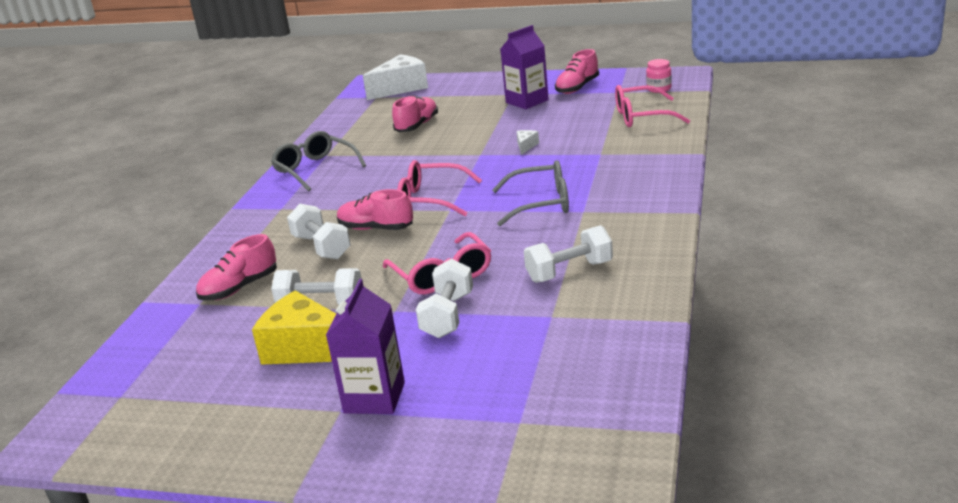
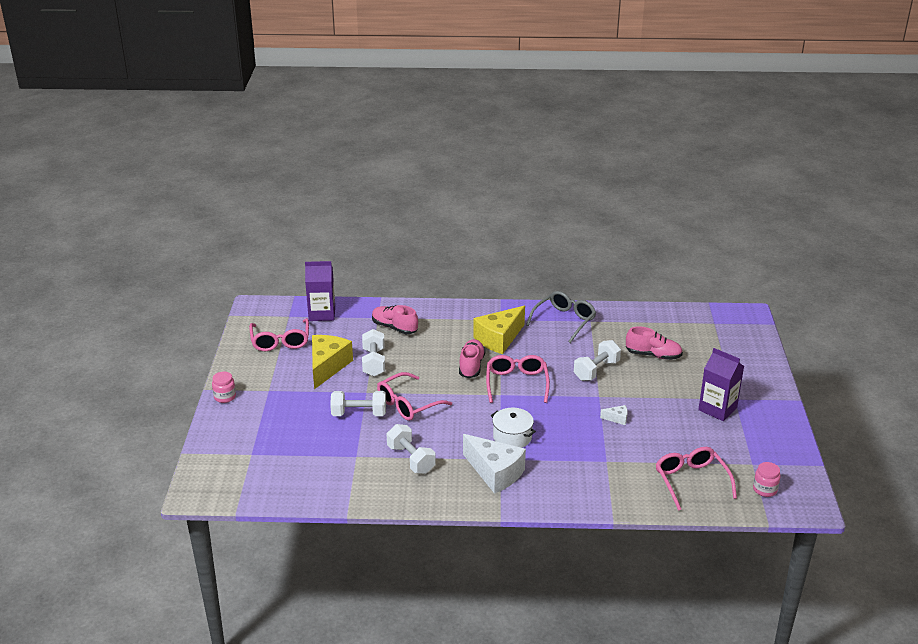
camera: 75 degrees right, 5 degrees up
white dumbbell [287,204,351,259] -> white dumbbell moved to [574,340,621,381]
purple carton [326,279,405,414] -> purple carton moved to [305,261,335,321]
white cheese [363,54,428,100] -> white cheese moved to [463,434,526,494]
grey glasses [492,160,569,226] -> white pot [491,408,536,448]
pink shoe [555,49,599,94] -> none
none -> pink jar [212,372,236,403]
none -> pink glasses [249,318,309,351]
none -> yellow cheese [473,306,525,354]

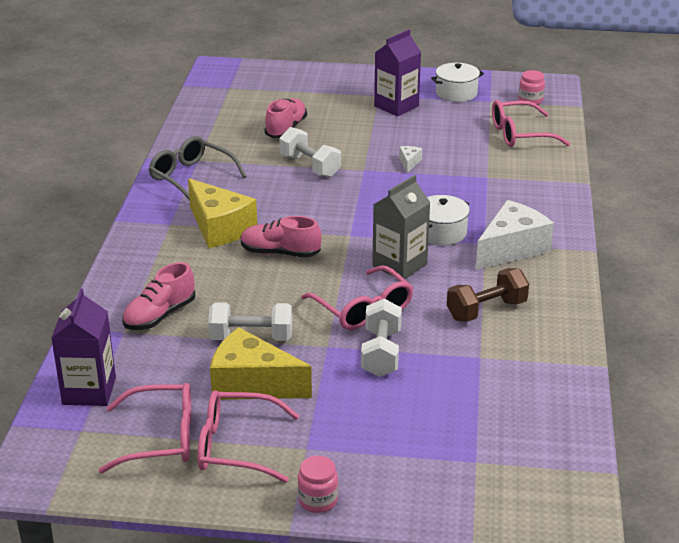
camera: 85 degrees left, 0 degrees up
white dumbbell [387,424,436,474] -> brown dumbbell [447,268,529,322]
pink glasses [486,355,550,403] -> pink glasses moved to [198,390,299,483]
none -> grey carton [372,175,430,279]
none -> white pot [431,63,484,102]

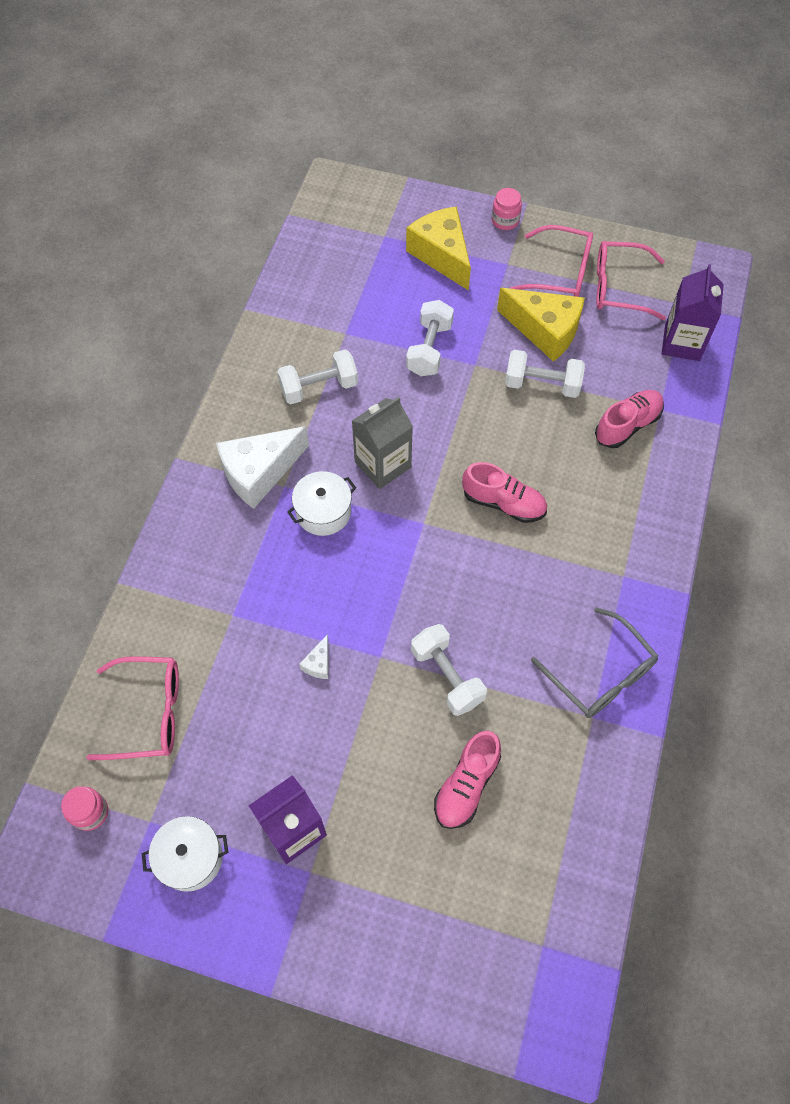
camera: 170 degrees left, 30 degrees up
yellow cheese [188,178,257,248] -> yellow cheese moved to [406,206,471,291]
pink glasses [301,265,413,330] -> none
brown dumbbell [447,268,529,322] -> white dumbbell [277,350,358,404]

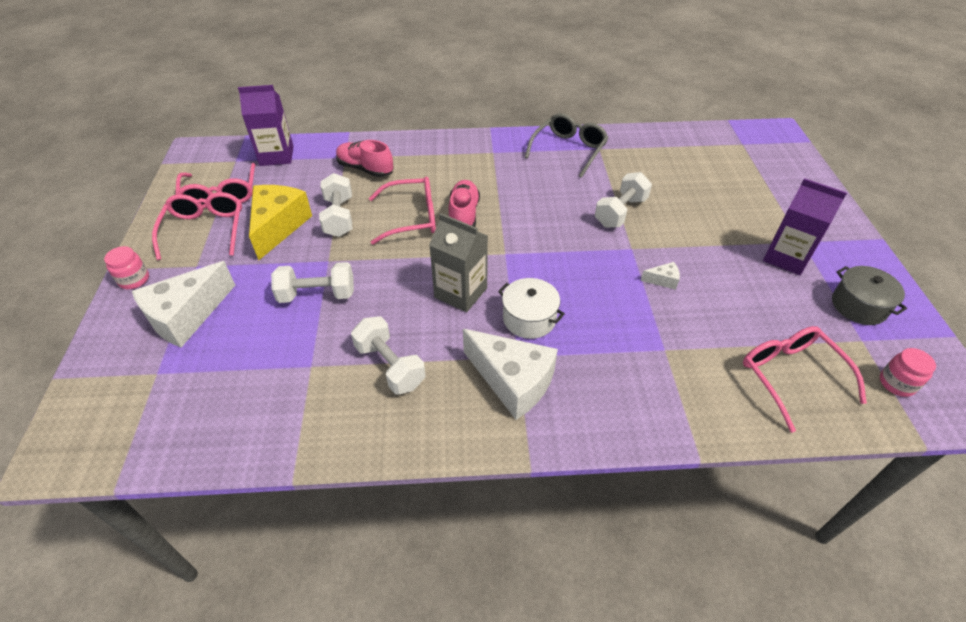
camera: 110 degrees left, 15 degrees down
white pot [142,816,228,892] -> grey pot [832,266,907,325]
yellow cheese [406,206,471,291] -> white cheese [132,261,235,347]
pink shoe [434,730,501,829] -> none
none -> pink glasses [369,177,436,245]

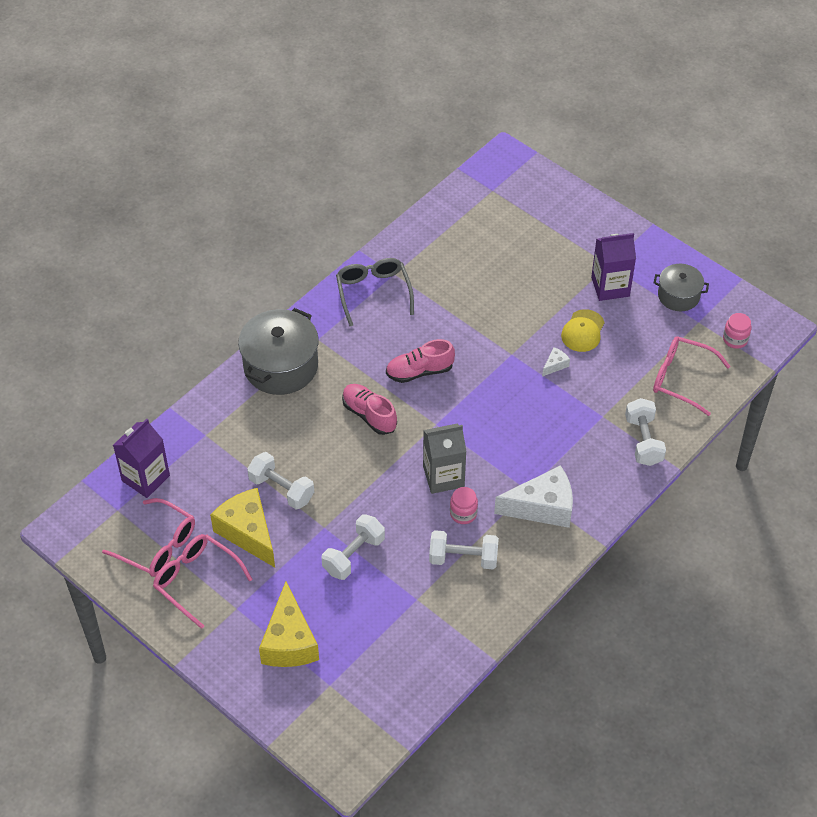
camera: 45 degrees left, 5 degrees up
pink jar [104,246,149,289] -> pink jar moved to [450,487,478,524]
white cheese [132,261,235,347] -> yellow cheese [259,581,319,667]
pink shoe [336,140,394,177] -> pink shoe moved to [386,339,455,383]
pink glasses [369,177,436,245] -> none
white pot [498,278,565,339] -> none
white dumbbell [595,172,652,228] -> white dumbbell moved to [625,398,666,466]
none -> grey pot [238,308,319,395]
none -> yellow cap [561,309,605,352]

